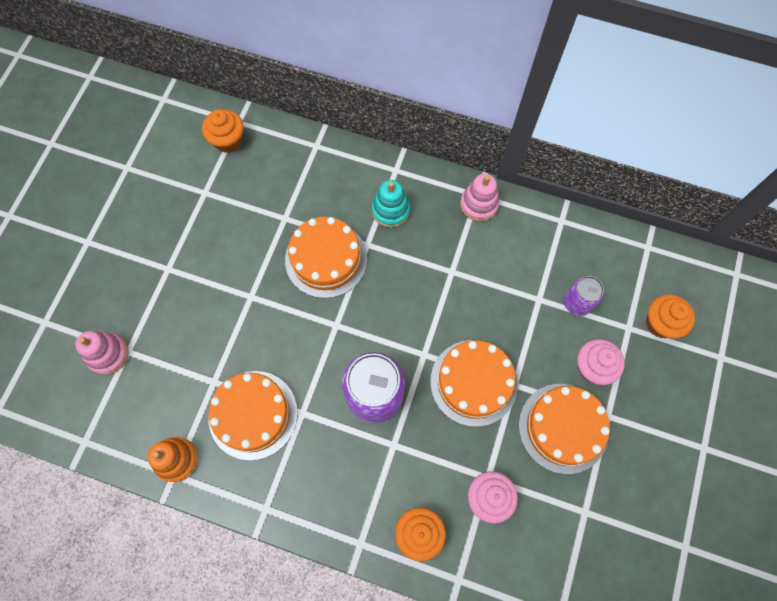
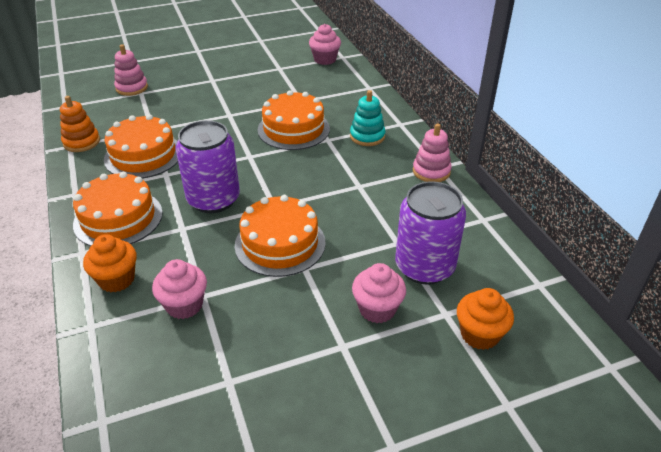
camera: 50 degrees right, 30 degrees down
orange cupcake [202,109,244,153] -> pink cupcake [309,24,341,65]
orange cake [519,384,610,474] -> orange cake moved to [73,172,163,246]
purple can [564,276,604,316] -> purple can [395,181,466,285], size x1.80

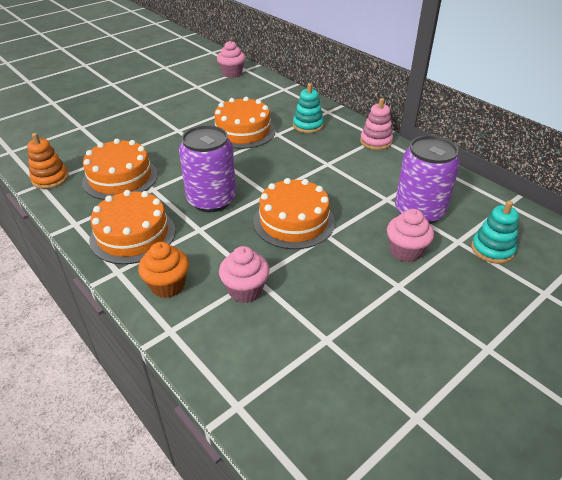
camera: 20 degrees left, 0 degrees up
pink stacking toy [114,44,148,96] -> none
orange cupcake [457,288,514,350] -> turquoise stacking toy [471,201,519,264]

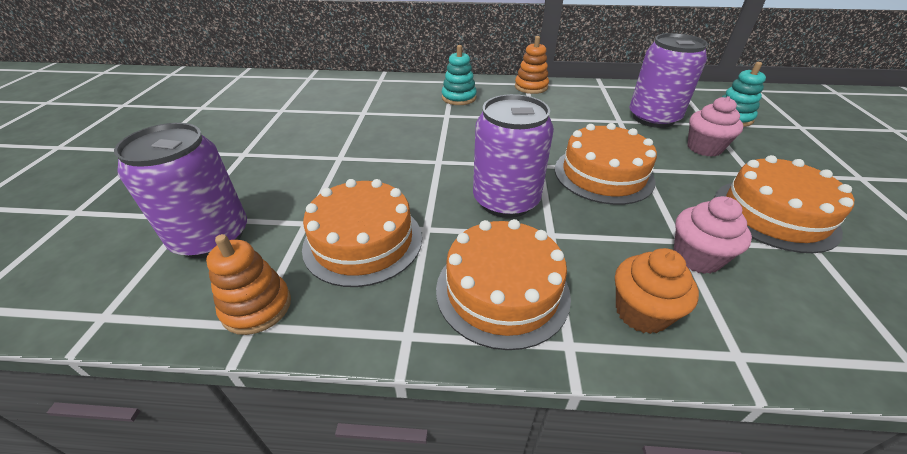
camera: 45 degrees left, 0 degrees up
orange cake [213,97,276,149] -> orange cake moved to [714,155,854,253]
pink cupcake [217,41,246,78] -> none
pink stacking toy [360,98,393,150] -> orange stacking toy [515,36,549,94]
none -> purple can [114,123,247,258]

